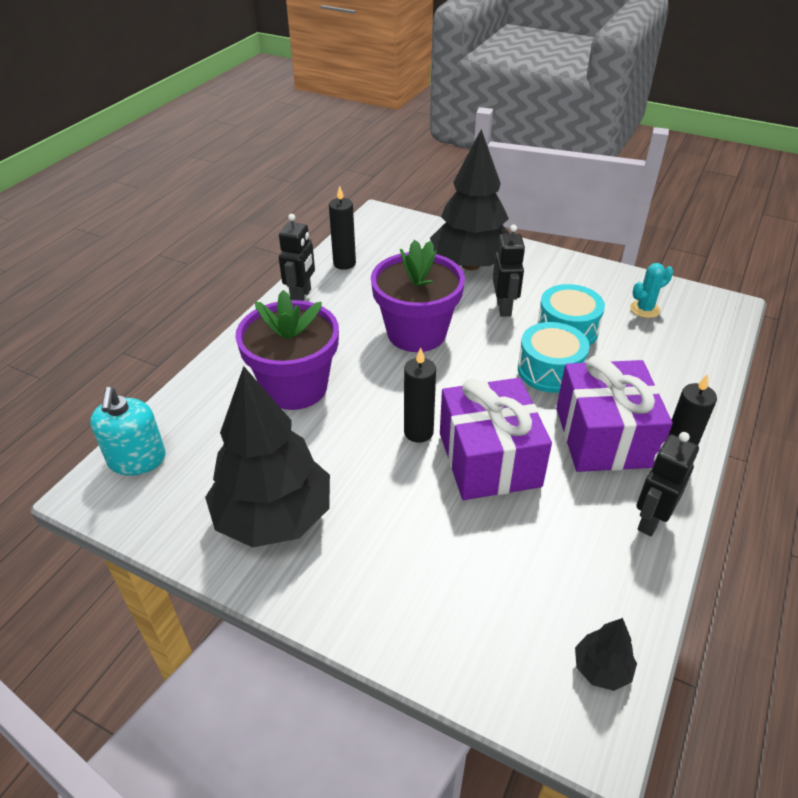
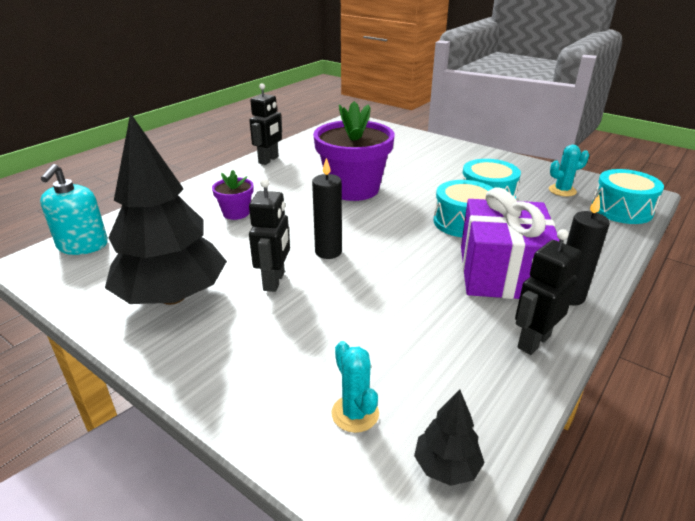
camera: 10 degrees right, 10 degrees down
purple flower pot [235,290,339,410] -> purple flower pot [212,170,253,220], size x0.48
black candle [329,185,356,270] -> none
black tree [430,129,510,270] -> none
purple gift [440,378,552,500] -> none
black robot [493,225,525,317] -> black robot moved to [249,179,290,292]
none -> turquoise cactus [331,341,379,433]
none -> turquoise drum [592,169,664,224]

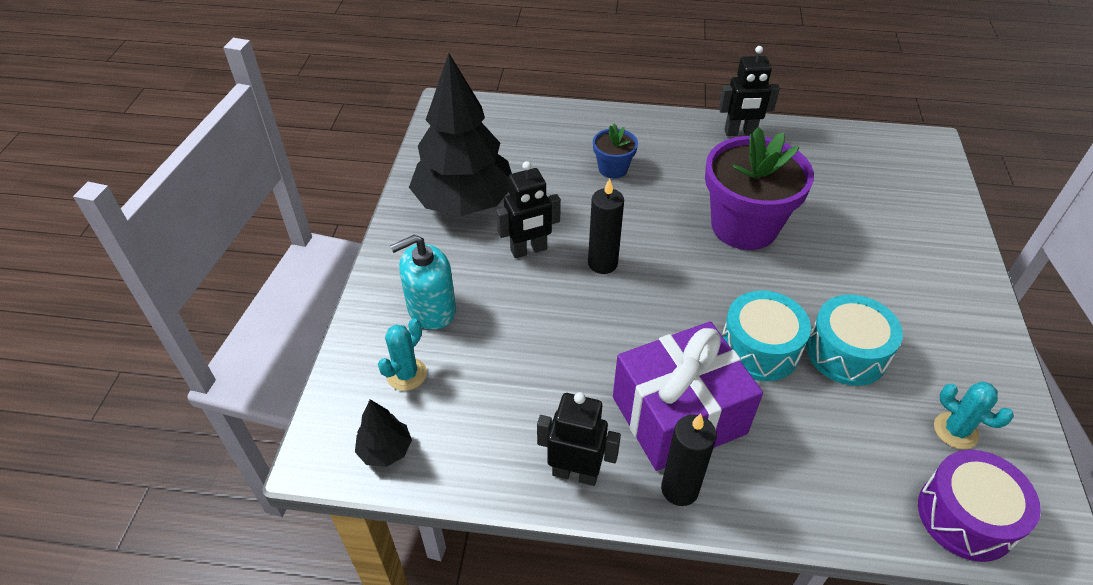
camera: 60 degrees right, 15 degrees up
turquoise soap dispenser [40,164,108,255] -> turquoise soap dispenser moved to [390,234,456,330]
purple flower pot [212,170,253,220] -> blue flower pot [593,123,638,178]
turquoise drum [592,169,664,224] -> purple drum [918,450,1041,562]

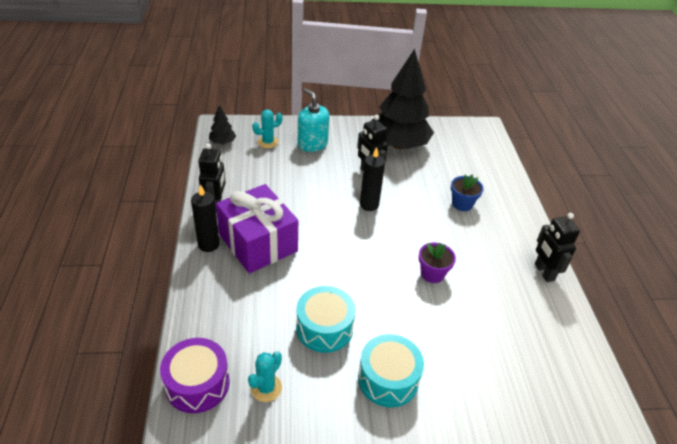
camera: 75 degrees right, 5 degrees down
turquoise cactus [378,318,427,391] -> turquoise cactus turned 45 degrees counterclockwise [252,110,283,148]
purple flower pot [705,127,814,250] -> purple flower pot [419,242,456,283], size x0.48
turquoise drum [722,291,811,381] -> turquoise drum moved to [358,334,424,407]

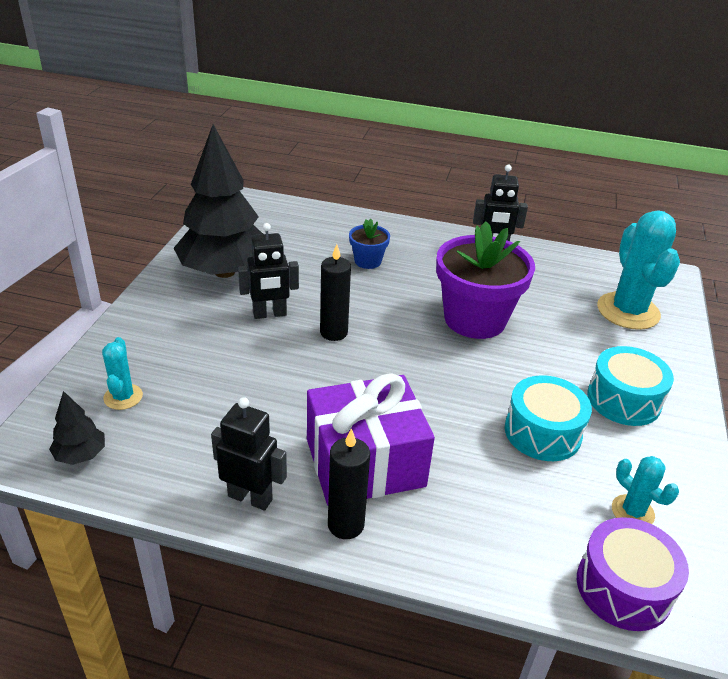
camera: 70 degrees left, 5 degrees down
turquoise soap dispenser [298,88,329,152] -> none
purple flower pot [419,242,456,283] -> purple flower pot [436,221,535,339], size x2.09
none -> turquoise cactus [597,210,680,330]

